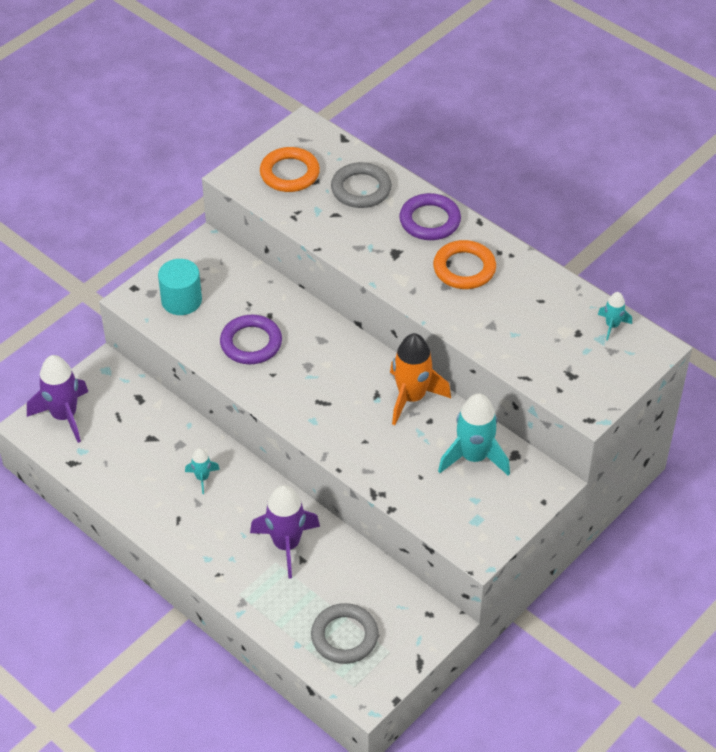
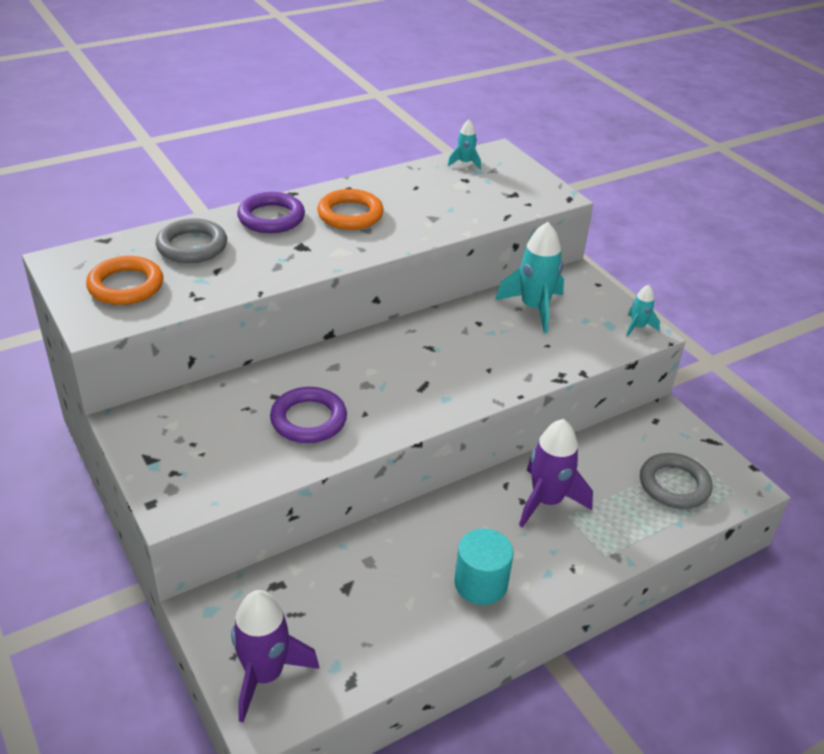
camera: 75 degrees left, 10 degrees down
turquoise cylinder [158,259,202,315] -> turquoise cylinder moved to [454,529,514,605]
turquoise rocket [185,448,220,494] -> turquoise rocket moved to [626,285,660,337]
orange rocket [390,333,451,425] -> none

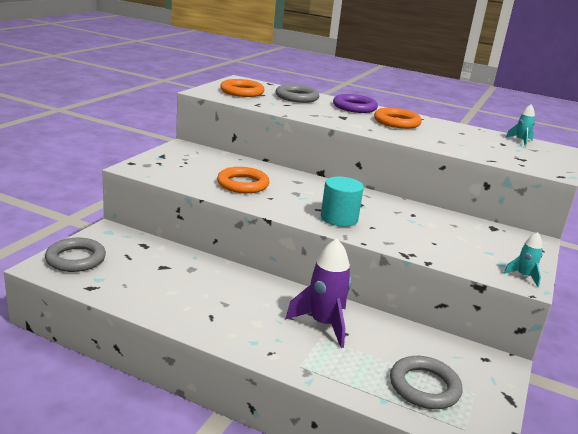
camera: 55 degrees right, 15 degrees down
purple rocket [231,590,319,723] -> grey ring [45,238,106,272]
purple ring [270,387,347,443] -> orange ring [217,167,269,193]
turquoise cylinder [454,529,514,605] -> turquoise cylinder moved to [321,177,364,227]
turquoise rocket [495,222,564,333] -> none

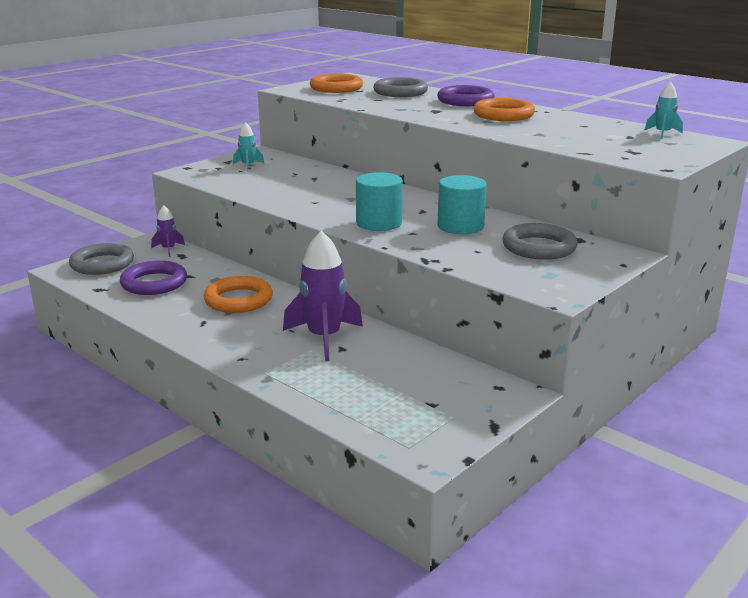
camera: 20 degrees right, 0 degrees up
orange ring [217,167,269,193] -> orange ring moved to [203,276,273,313]
grey ring [390,356,463,409] -> grey ring moved to [502,223,578,260]
turquoise rocket [504,232,543,287] -> turquoise rocket moved to [233,122,265,172]
none -> purple ring [120,261,187,295]
none -> purple rocket [151,205,185,257]
none -> turquoise cylinder [438,175,487,234]

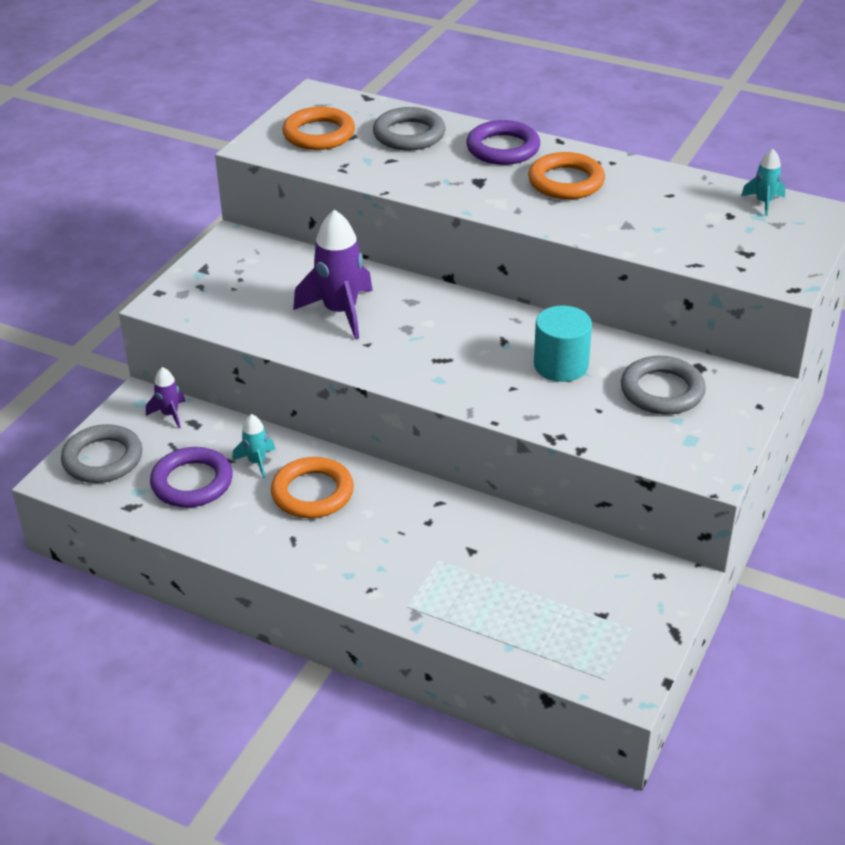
camera: 15 degrees left, 15 degrees up
turquoise rocket [233,122,265,172] -> turquoise rocket moved to [232,414,275,479]
purple rocket [283,231,363,361] -> purple rocket moved to [293,209,373,339]
turquoise cylinder [356,172,403,231] -> none

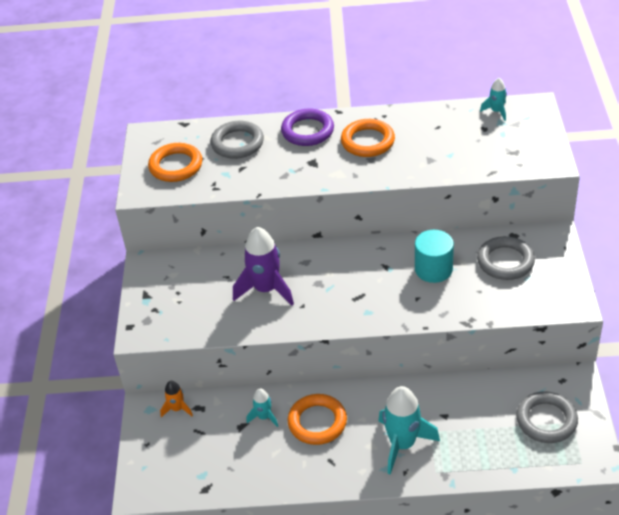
camera: 25 degrees left, 5 degrees up
grey ring [61,424,142,483] -> grey ring moved to [516,391,578,443]
purple rocket [146,367,186,428] -> orange rocket [160,381,193,417]
purple ring [150,447,233,507] -> none
none -> turquoise rocket [378,386,440,475]

